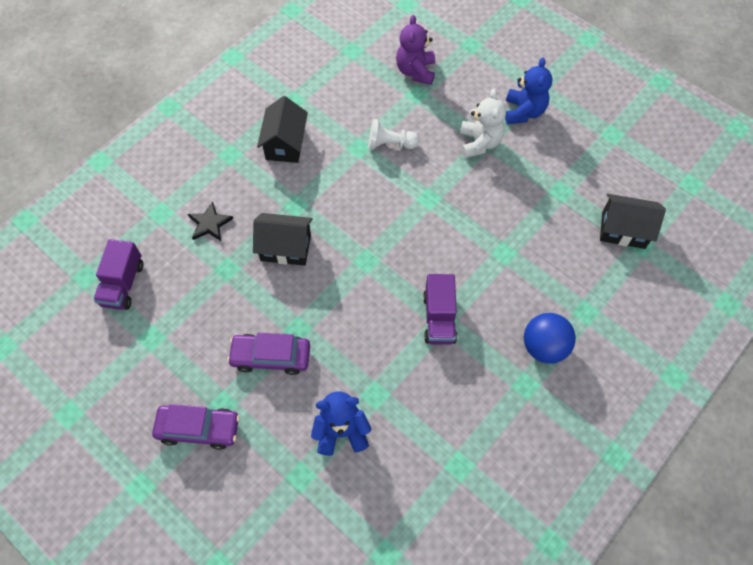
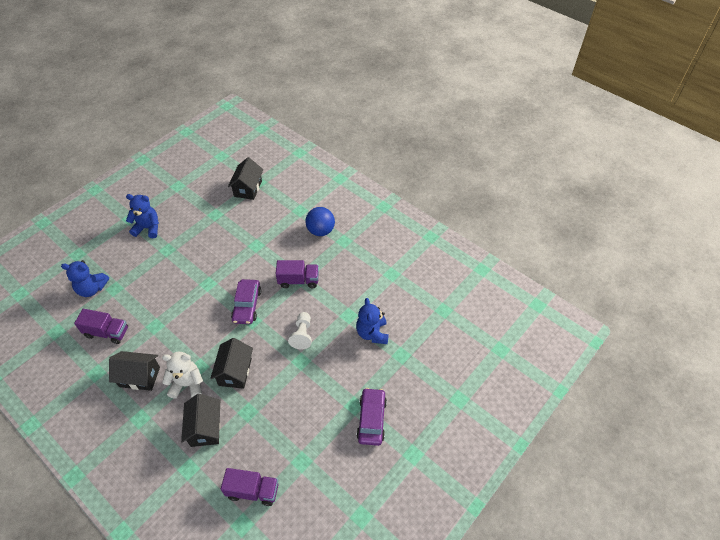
camera: 90 degrees left, 10 degrees down
black star [188,201,233,241] -> black house [181,394,220,447]
purple car [227,333,310,375] -> purple car moved to [231,279,261,324]
white pawn [368,119,419,150] -> white pawn moved to [288,312,312,350]
purple teddy bear [396,15,435,85] -> blue teddy bear [61,260,109,297]
white teddy bear [460,89,506,158] -> white teddy bear moved to [162,352,203,399]
none -> purple truck [74,309,128,344]

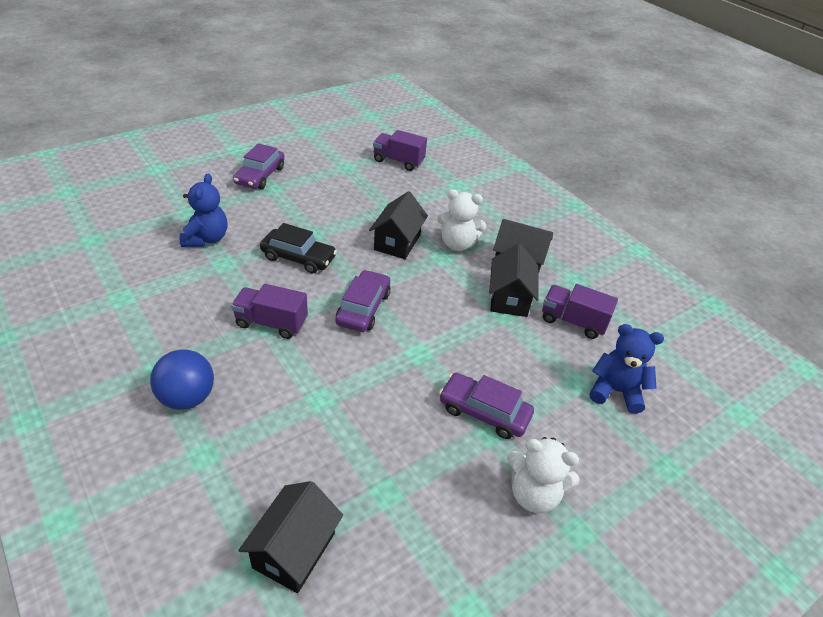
camera: 170 degrees left, 10 degrees down
blue teddy bear [126,194,159,239] -> white teddy bear [507,437,580,513]
black house [181,394,220,447] -> black house moved to [489,243,539,317]
white pawn [288,312,312,350] -> black car [260,223,337,274]
none -> purple car [439,373,534,439]

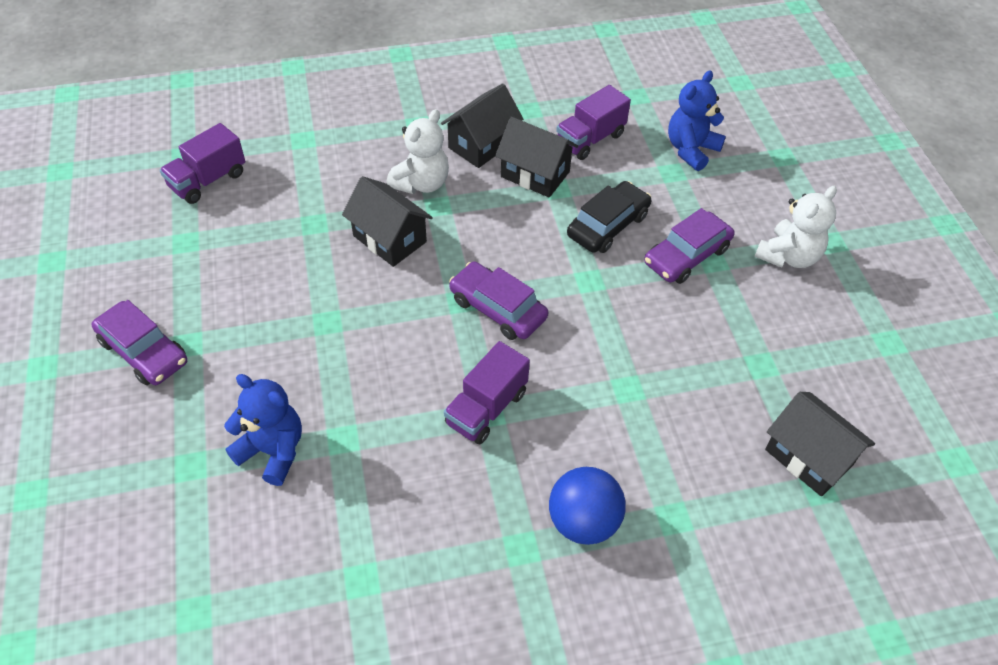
camera: 65 degrees left, 10 degrees up
black car [260,223,337,274] -> black car moved to [567,181,651,253]

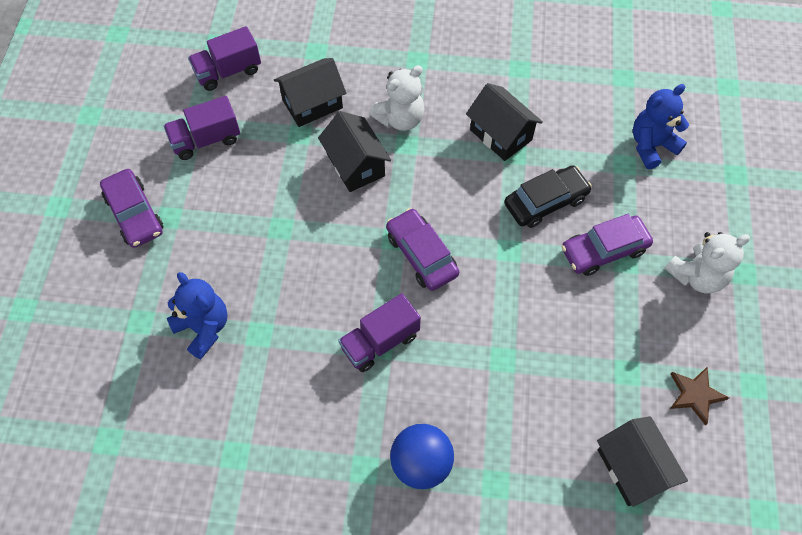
camera: 20 degrees right, 10 degrees up
black house [441,83,523,168] -> black house moved to [274,58,346,127]
purple truck [556,85,631,160] -> purple truck moved to [164,96,240,160]
none -> brown star [670,367,729,425]

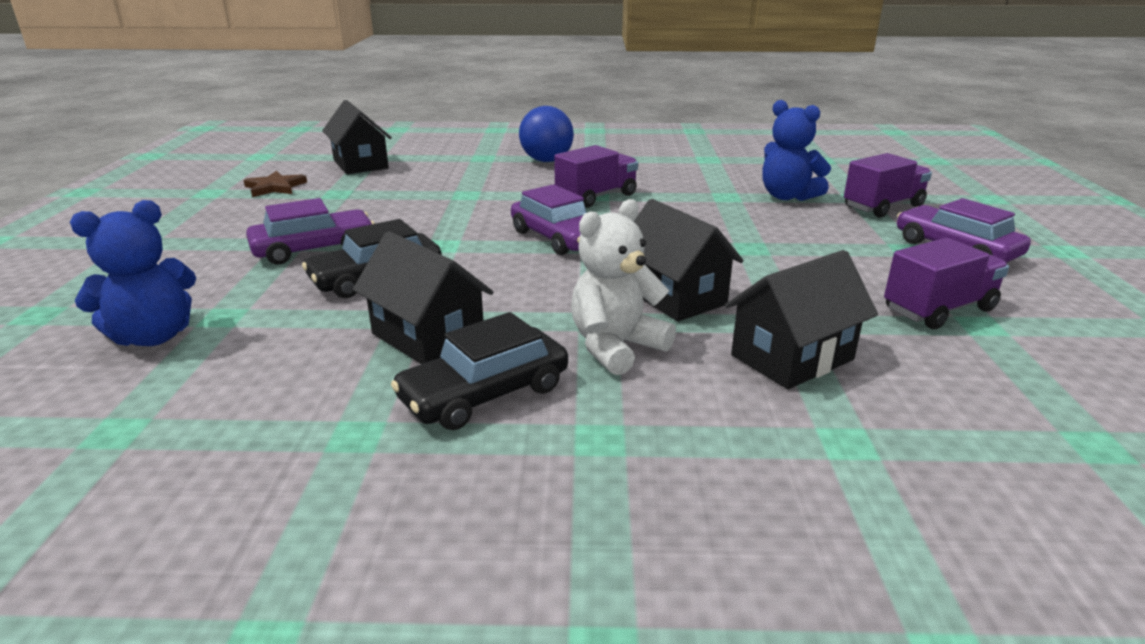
camera: 175 degrees right, 35 degrees down
purple truck [188,26,261,91] -> purple truck moved to [844,153,932,217]
white teddy bear [664,232,750,294] -> none
none -> black car [391,312,568,430]

